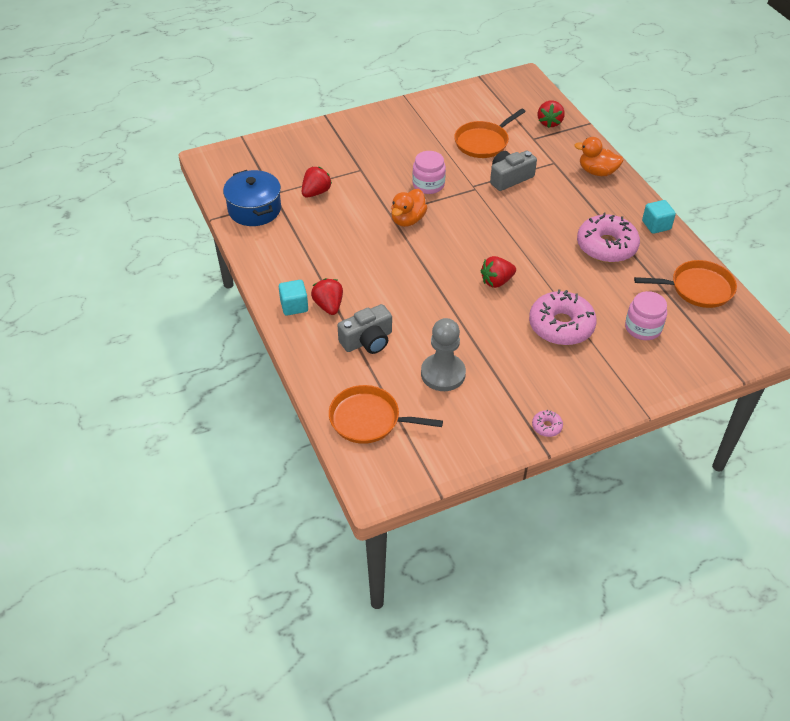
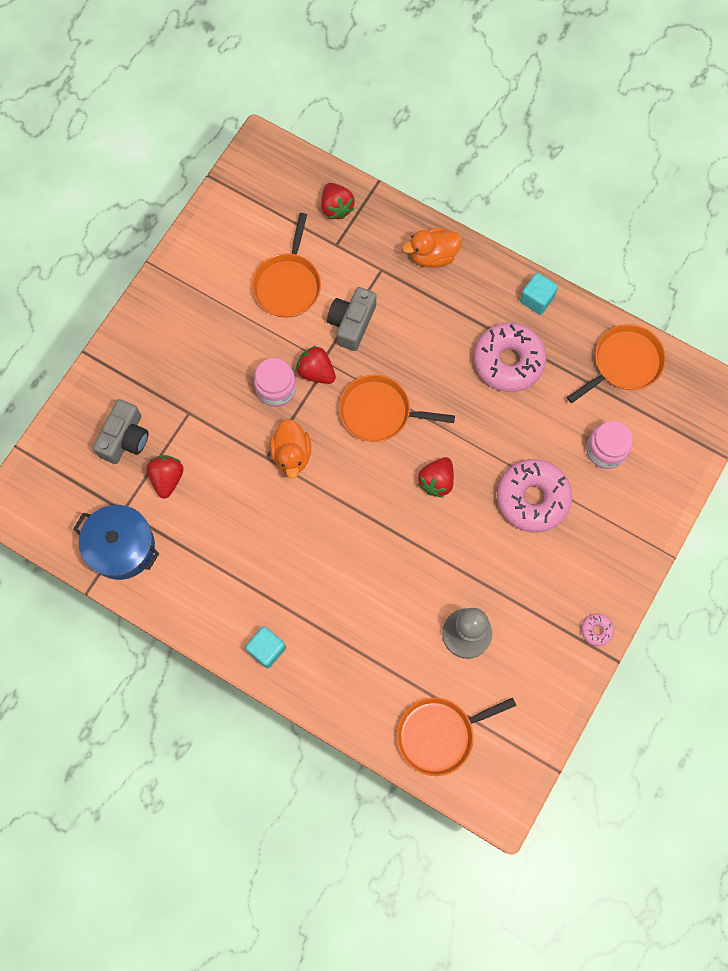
camera: 35 degrees left, 25 degrees up
red strawberry [311,278,343,315] -> red strawberry moved to [296,346,336,384]
grey camera [338,304,392,354] -> grey camera moved to [93,399,148,464]
none -> orange pan [339,375,455,442]

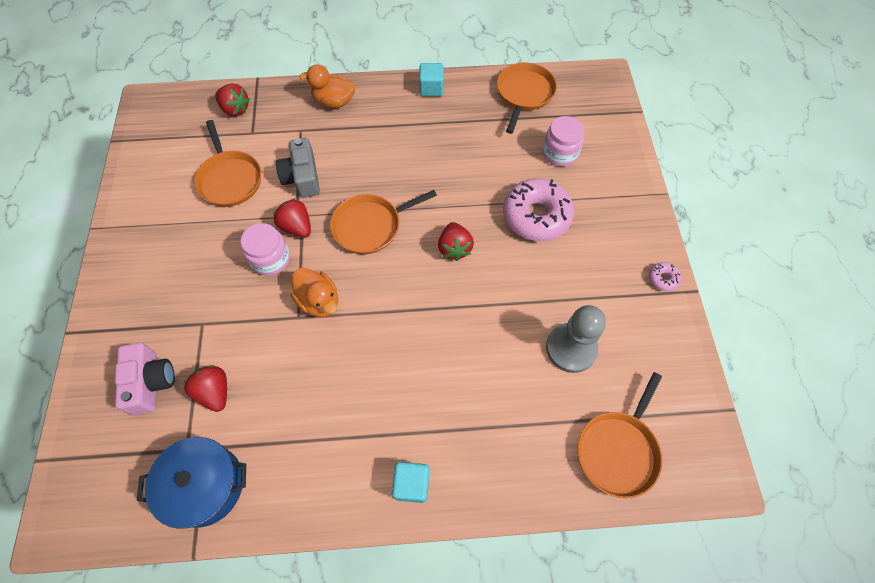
camera: 35 degrees left, 10 degrees down
grey camera [93,399,148,464] -> pink camera [115,343,175,415]
red strawberry [296,346,336,384] -> red strawberry turned 45 degrees clockwise [273,198,311,238]
orange duck [402,228,462,268] -> orange duck turned 60 degrees clockwise [299,64,355,108]
pink donut [474,323,546,392] -> none

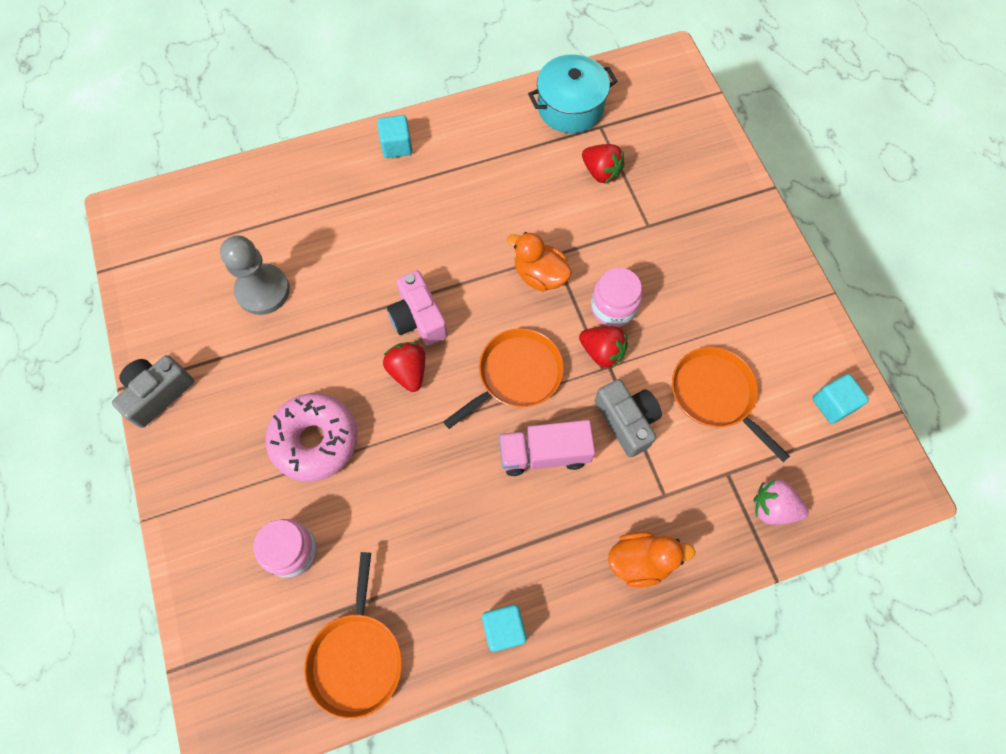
camera: 165 degrees right, 5 degrees up
pink camera [115,343,175,415] -> pink camera moved to [387,271,448,346]
blue pot [137,437,246,529] -> turquoise pot [528,54,617,133]
red strawberry [215,83,250,116] -> pink strawberry [754,479,809,525]
orange pan [578,372,663,499] -> none
pink donut [649,262,681,291] -> grey camera [112,355,194,428]
none -> pink truck [499,420,595,476]
none -> turquoise cube [812,374,869,424]

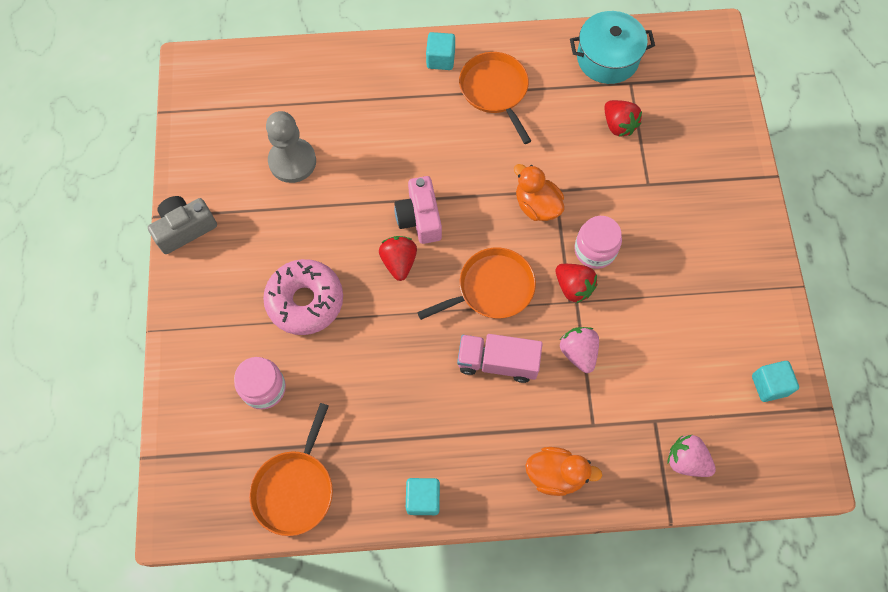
camera: 15 degrees right, 0 degrees up
grey camera [595,379,662,457] -> pink strawberry [560,327,599,373]
orange pan [672,347,790,462] -> orange pan moved to [459,52,531,144]

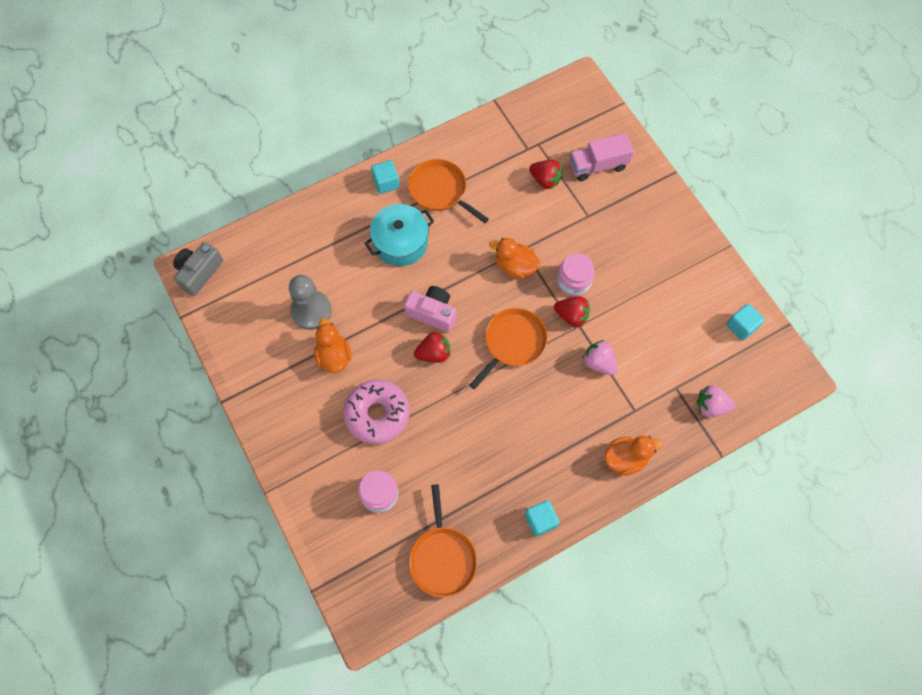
camera: 25 degrees left, 0 degrees up
grey camera [148,196,217,254] -> grey camera moved to [173,242,223,296]
red strawberry [379,236,417,281] -> red strawberry turned 105 degrees clockwise [414,332,450,363]
pink camera [394,176,442,244] -> pink camera turned 150 degrees clockwise [404,286,456,332]
pink truck [457,334,543,383] -> pink truck moved to [570,133,634,181]
turquoise pot [570,11,655,84] -> turquoise pot moved to [364,204,434,266]
none -> orange duck [314,318,351,373]

